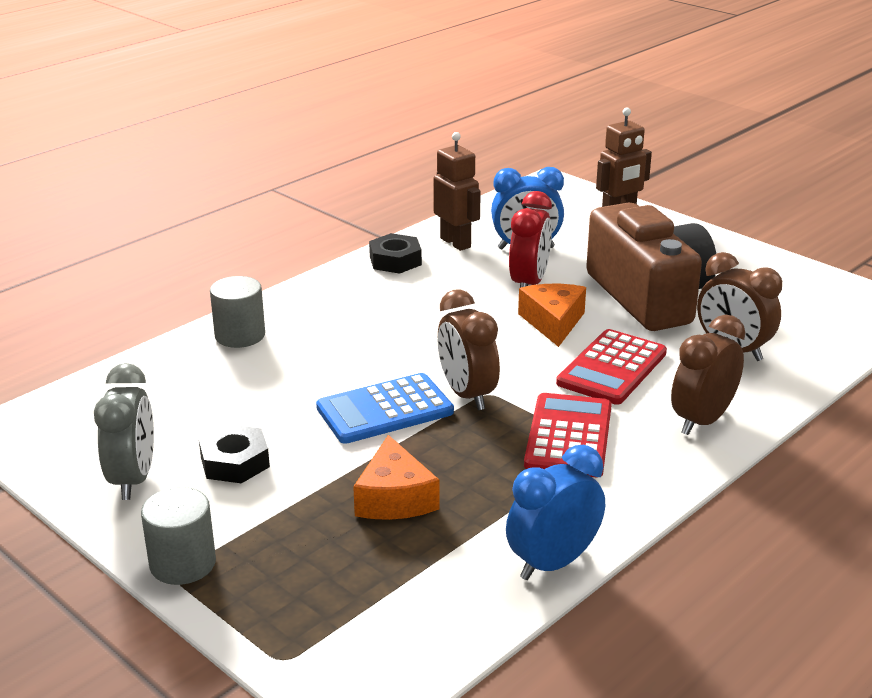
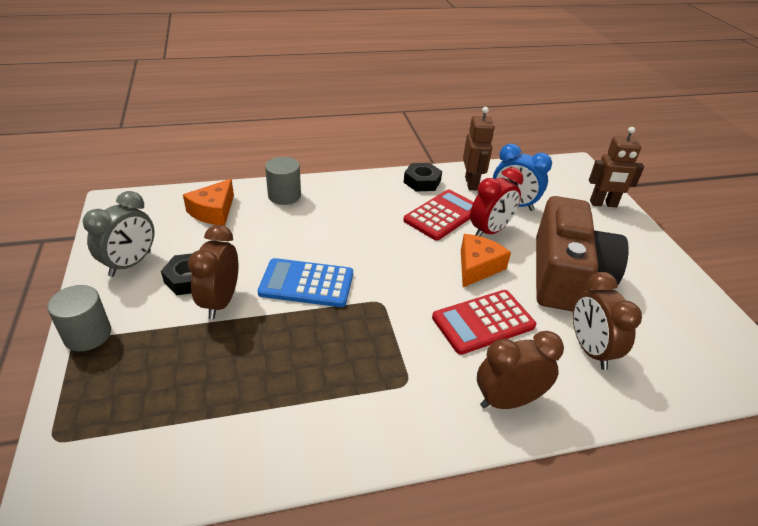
camera: 30 degrees right, 10 degrees up
orange cheese [353,435,439,520] -> orange cheese moved to [183,179,234,226]
brown clock [438,289,500,410] -> brown clock moved to [188,225,238,319]
blue clock [506,445,605,580] -> none
red calculator [524,393,612,477] -> red calculator moved to [403,189,473,240]

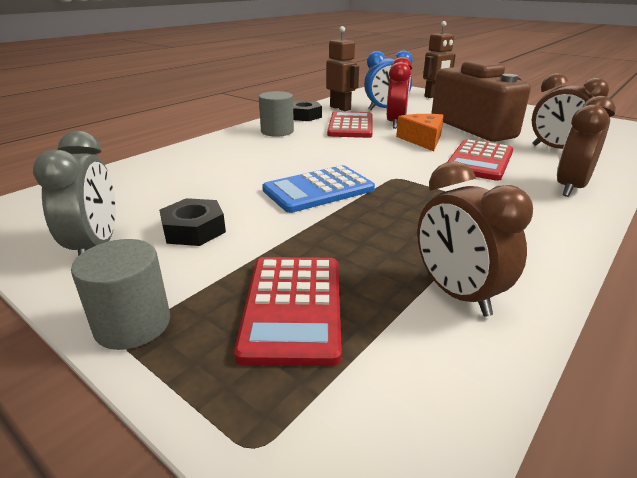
camera: 35 degrees left, 10 degrees down
orange cheese [183,179,234,226] -> none
brown clock [188,225,238,319] -> brown clock moved to [417,161,533,317]
grey cylinder [265,157,301,205] -> grey cylinder moved to [259,91,294,137]
none -> red calculator [234,257,342,366]

